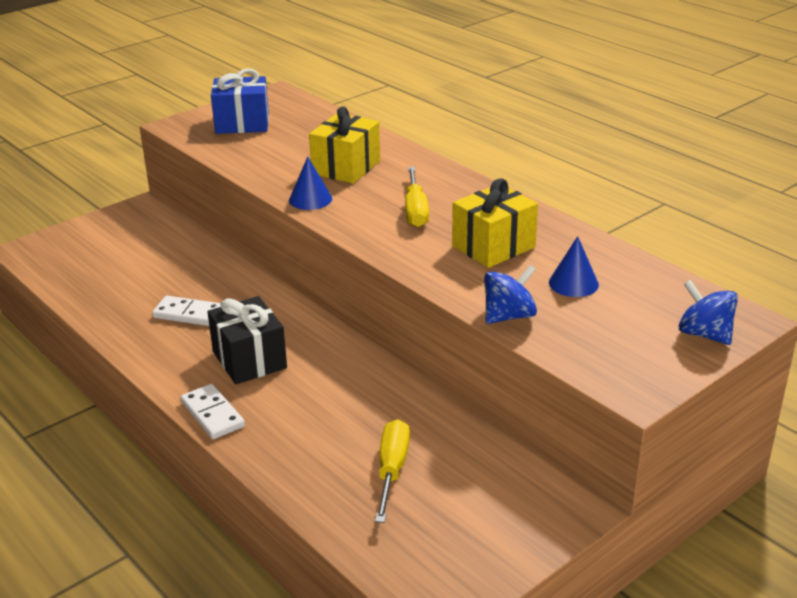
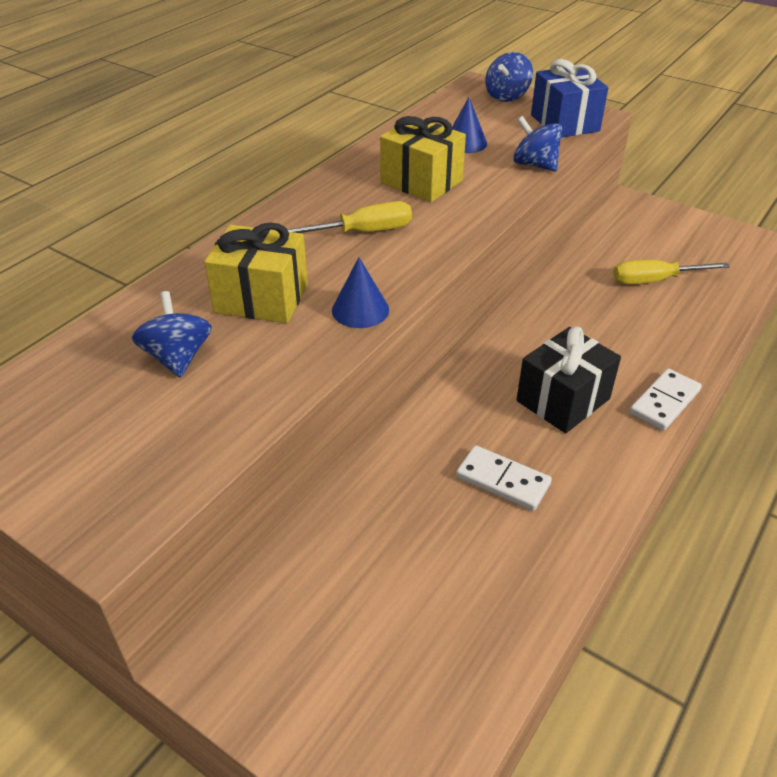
camera: 105 degrees left, 10 degrees up
white domino [152,296,221,326] -> white domino turned 60 degrees counterclockwise [456,445,552,511]
blue gift [211,68,269,134] -> blue gift moved to [531,59,608,138]
none -> blue spinning top [132,291,212,378]

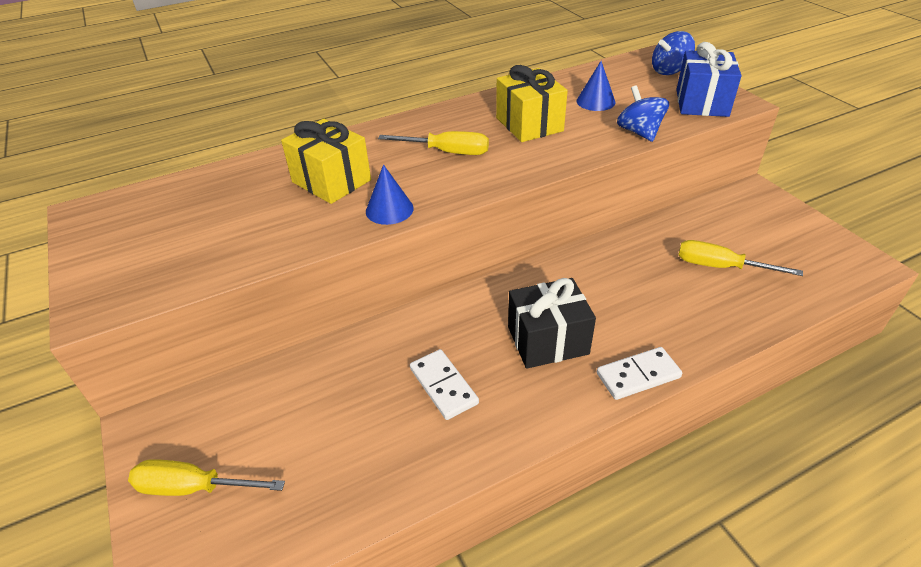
camera: 30 degrees right, 0 degrees up
blue spinning top [132,291,212,378] -> none
none -> yellow screwdriver [128,459,285,496]

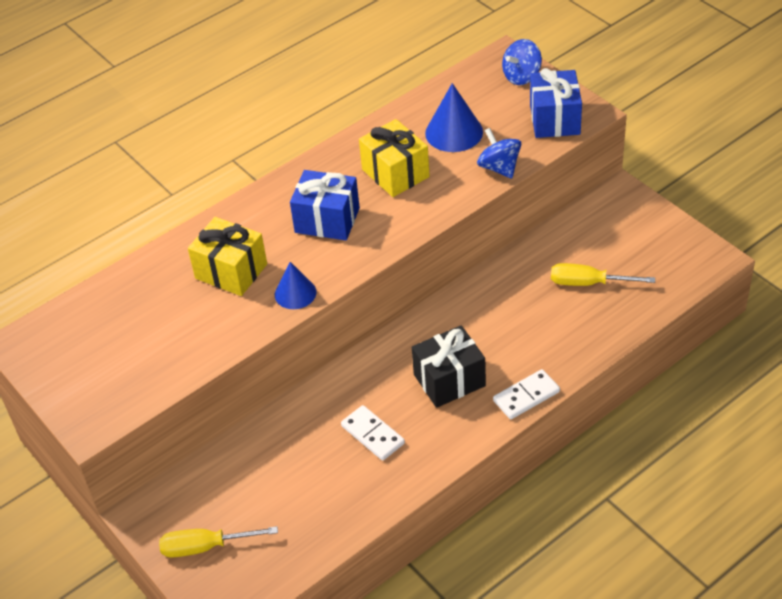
camera: 10 degrees left, 5 degrees up
yellow screwdriver [378,131,489,155] -> blue gift [290,170,360,240]
blue cone [576,61,616,111] -> blue cone [425,83,483,152], size x1.51

